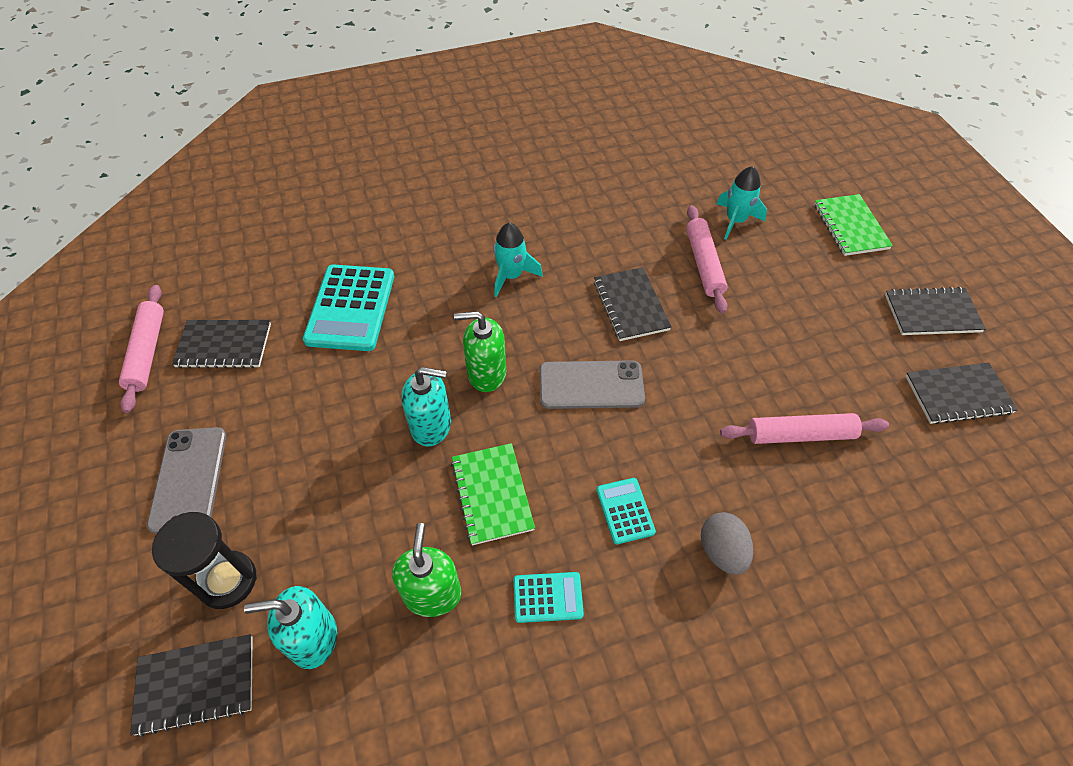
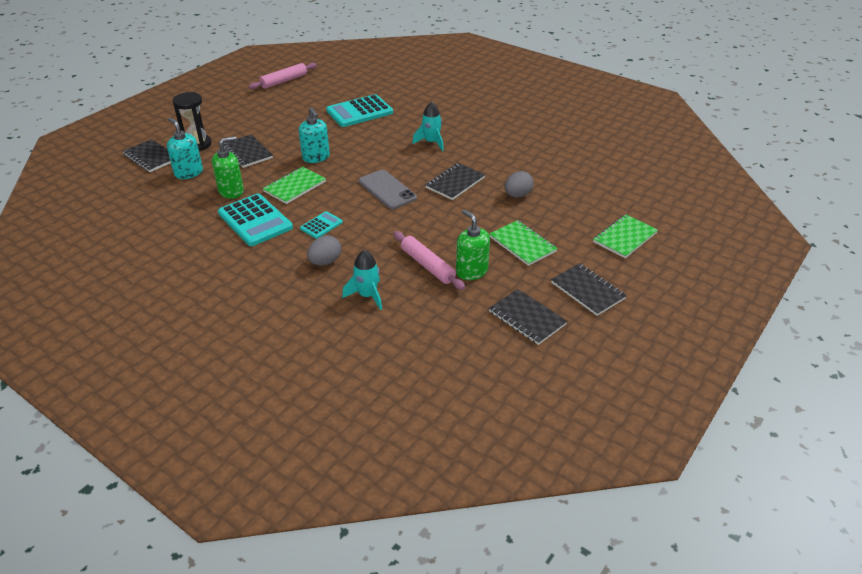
camera: 55 degrees right, 15 degrees down
grey phone [147,427,226,534] -> none
black notebook [172,320,271,368] -> black notebook moved to [223,134,273,168]
green soap dispenser [454,311,506,392] -> green soap dispenser moved to [456,209,490,280]
turquoise calculator [514,572,584,623] -> turquoise calculator [218,194,293,246], size x1.94
pink rolling pin [686,205,727,313] -> grey egg [504,171,534,197]
turquoise rocket [716,166,767,240] -> turquoise rocket moved to [342,250,382,310]
none -> green notebook [489,220,558,266]

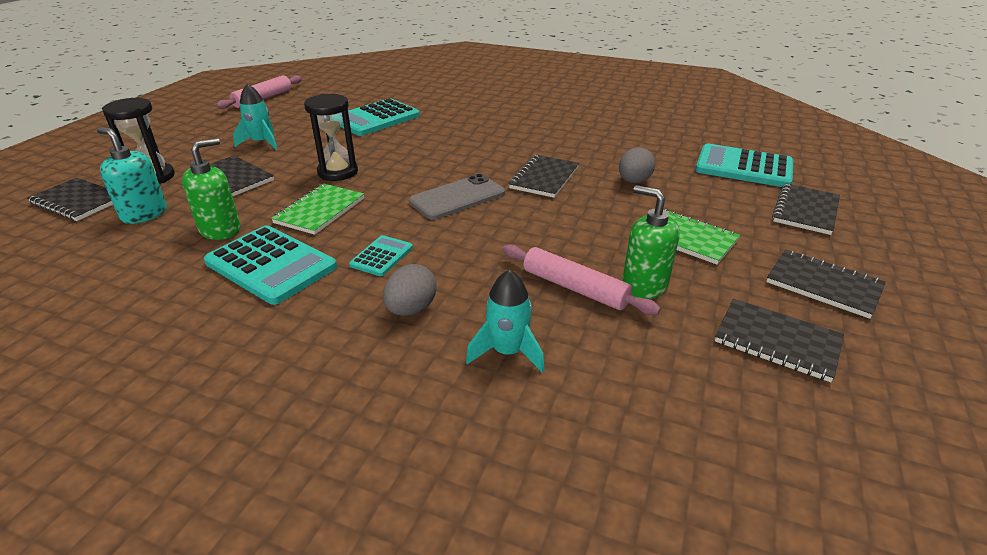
camera: 15 degrees left, 5 degrees down
turquoise soap dispenser [299,107,330,163] -> black hourglass [304,94,358,181]
grey phone [359,170,417,209] -> grey phone turned 75 degrees counterclockwise [409,174,505,220]
turquoise rocket [412,102,444,151] -> turquoise rocket moved to [233,84,278,150]
green notebook [593,214,658,258] -> black notebook [772,183,840,235]
none -> turquoise calculator [695,144,793,187]

